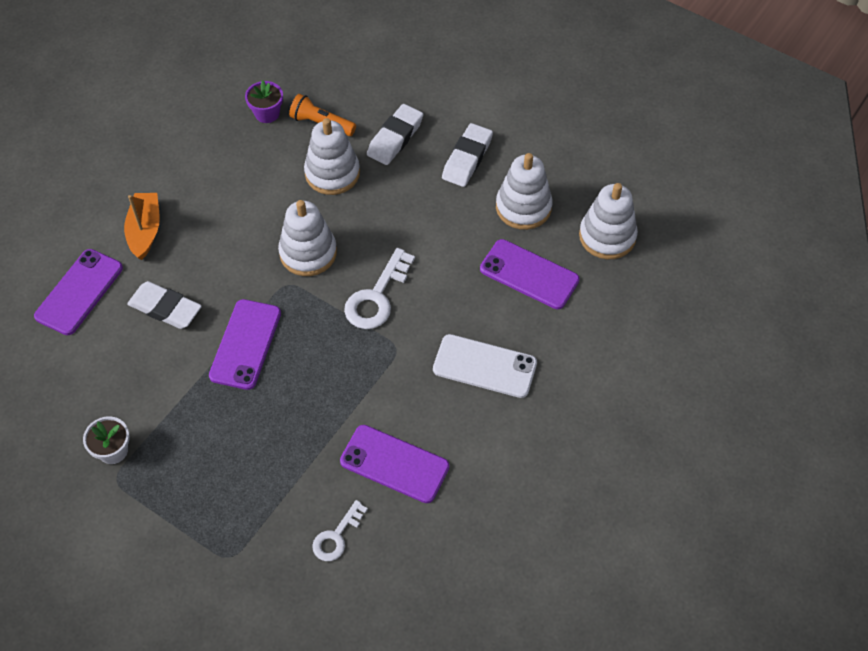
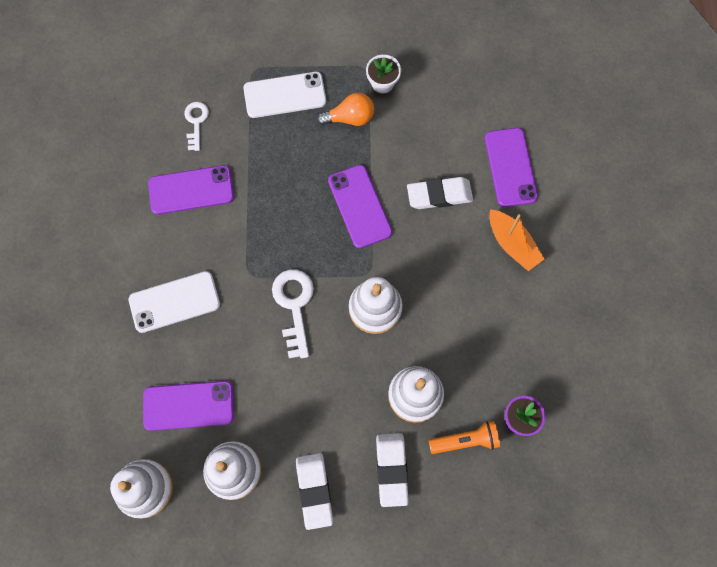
camera: 145 degrees right, 15 degrees up
none -> white phone [243,72,326,118]
none -> orange light bulb [317,93,374,126]

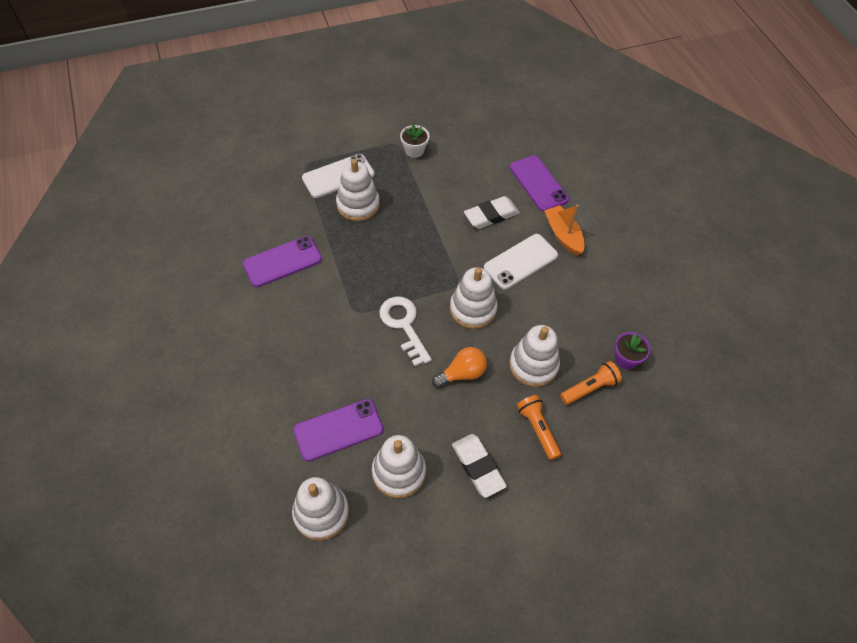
camera: 20 degrees left, 15 degrees down
white phone [129,271,220,333] -> white phone moved to [484,234,558,289]
white key [184,102,209,151] -> none
orange light bulb [317,93,374,126] -> orange light bulb moved to [432,347,487,388]
purple phone [328,165,392,248] -> none
white eraser [376,433,409,507] -> orange flashlight [517,395,561,460]
orange boat [489,209,544,271] -> orange boat turned 150 degrees counterclockwise [544,205,585,255]
none -> white stacking toy [336,159,380,221]

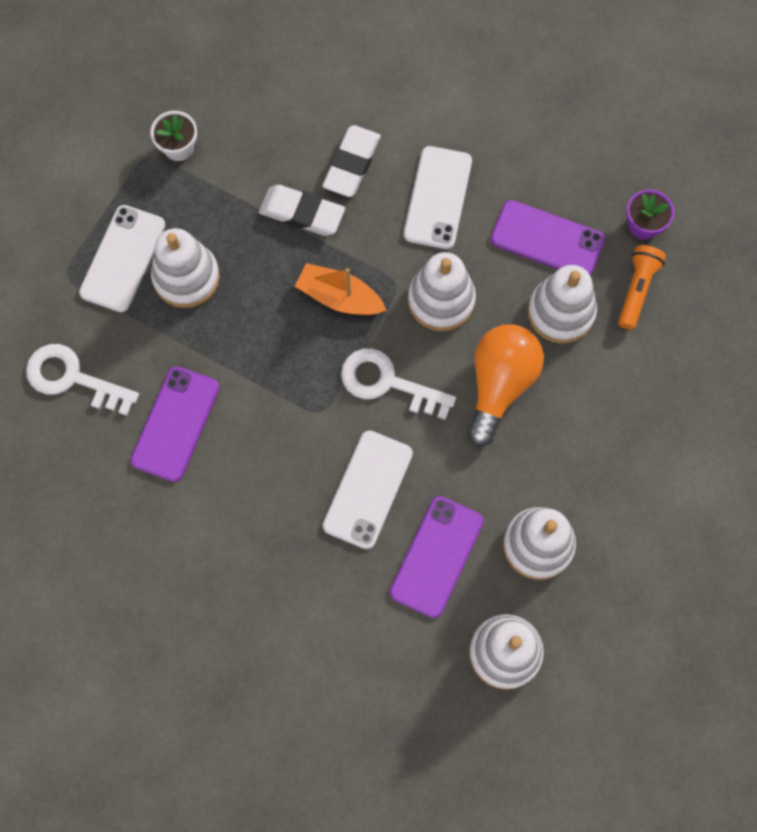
camera: 40 degrees left, 15 degrees up
orange light bulb [432,347,487,388] -> orange light bulb [467,324,544,446], size x1.53
white eraser [452,434,507,498] -> white eraser moved to [259,185,345,236]
purple phone [510,155,569,212] -> purple phone moved to [491,200,605,276]
orange flashlight [517,395,561,460] -> none
orange boat [544,205,585,255] -> orange boat moved to [295,263,386,315]
none -> white key [26,344,139,416]
none -> white phone [323,430,413,549]

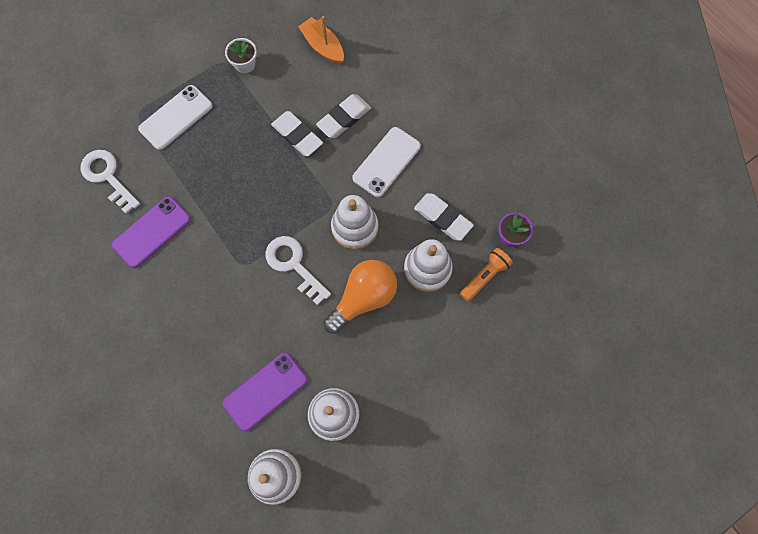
camera: 25 degrees right, 0 degrees up
white stacking toy [151,228,220,308] -> none
orange boat [295,263,386,315] -> orange boat moved to [298,16,344,64]
white phone [323,430,413,549] -> none
purple phone [491,200,605,276] -> white eraser [414,193,474,241]

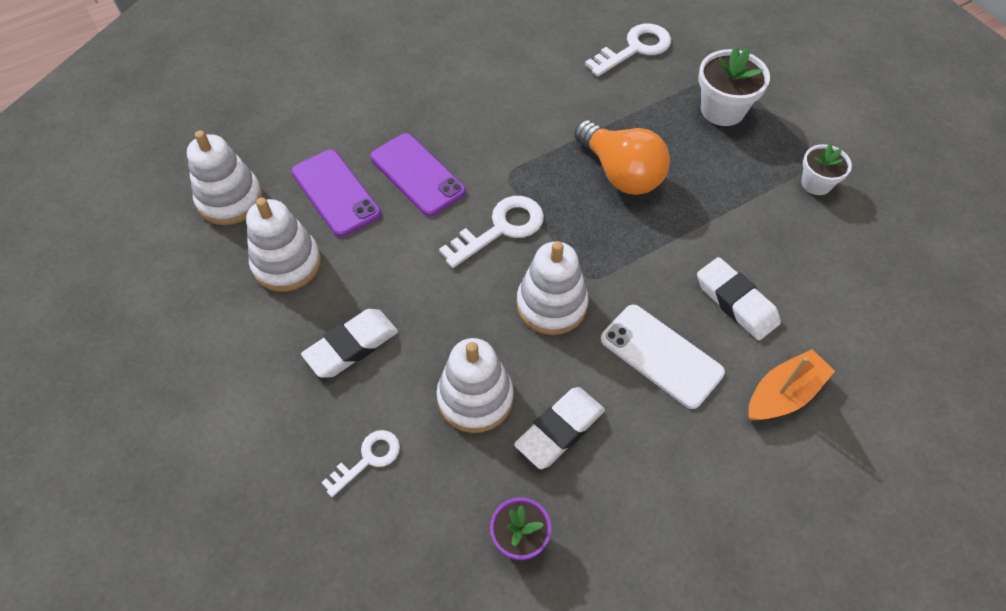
camera: 95 degrees right, 15 degrees down
purple phone [112,196,191,268] -> purple phone moved to [370,133,466,216]
white phone [138,85,213,150] -> white flower pot [698,46,770,126]
white eraser [271,111,323,156] -> white eraser moved to [301,309,398,378]
orange boat [298,16,344,64] -> orange boat moved to [749,349,835,420]
orange light bulb [323,260,397,334] -> orange light bulb moved to [574,120,670,195]
orange flashlight [460,248,513,301] -> none
none -> white key [321,430,400,497]

